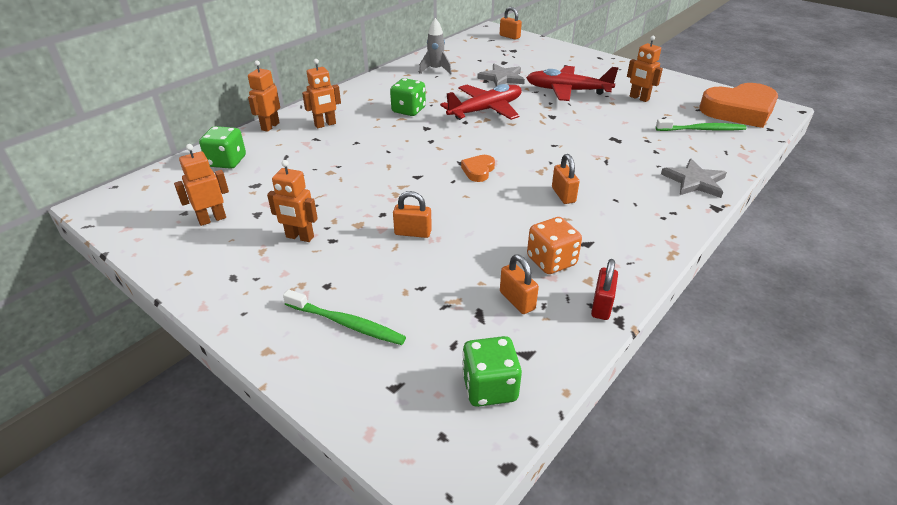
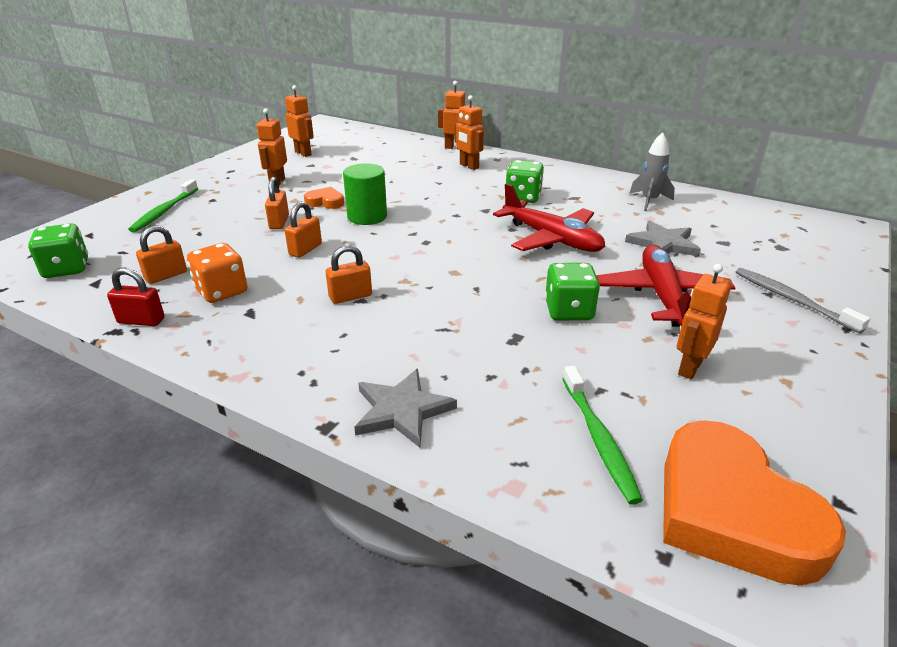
camera: 80 degrees right, 5 degrees down
green dice [199,126,246,169] -> green dice moved to [545,263,600,320]
orange heart [461,155,495,182] -> orange heart moved to [304,187,344,209]
orange padlock [500,7,522,40] -> orange padlock moved to [285,201,322,258]
none -> green cylinder [343,163,387,225]
none -> grey toothbrush [736,268,871,334]

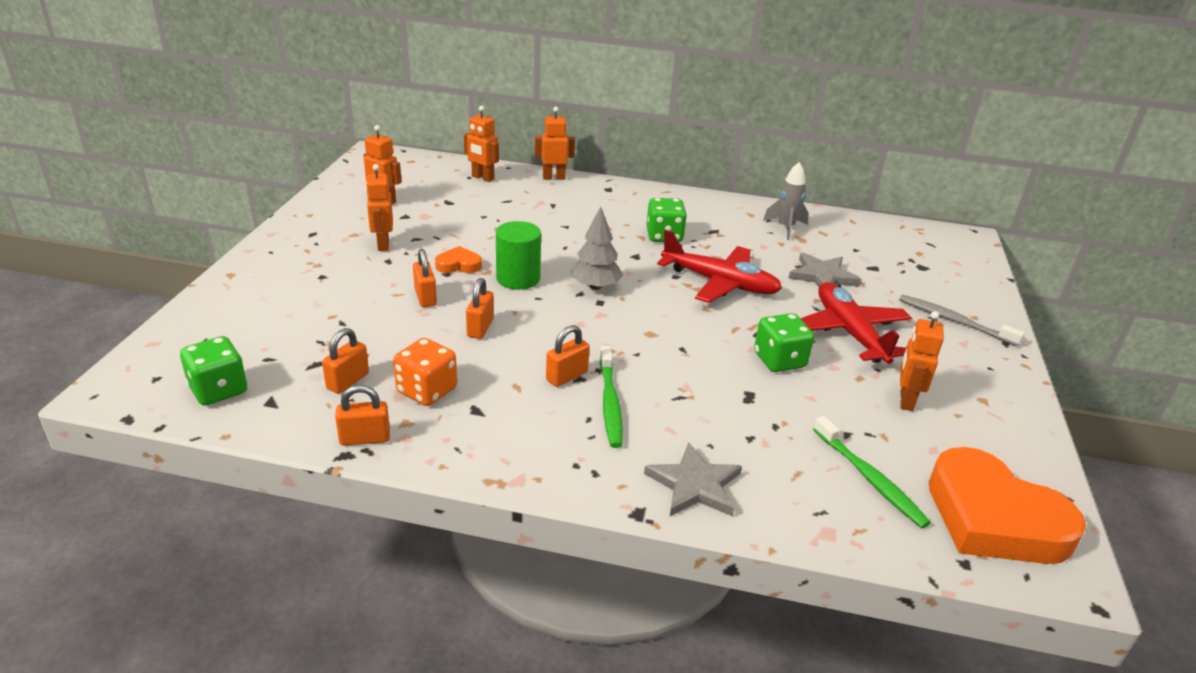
camera: 20 degrees left, 0 degrees up
red padlock [107,267,165,326] -> orange padlock [335,385,390,446]
green toothbrush [128,179,198,232] -> green toothbrush moved to [600,346,623,448]
orange robot [454,95,484,170] -> orange robot moved to [464,106,499,182]
none -> grey tree [571,206,623,290]

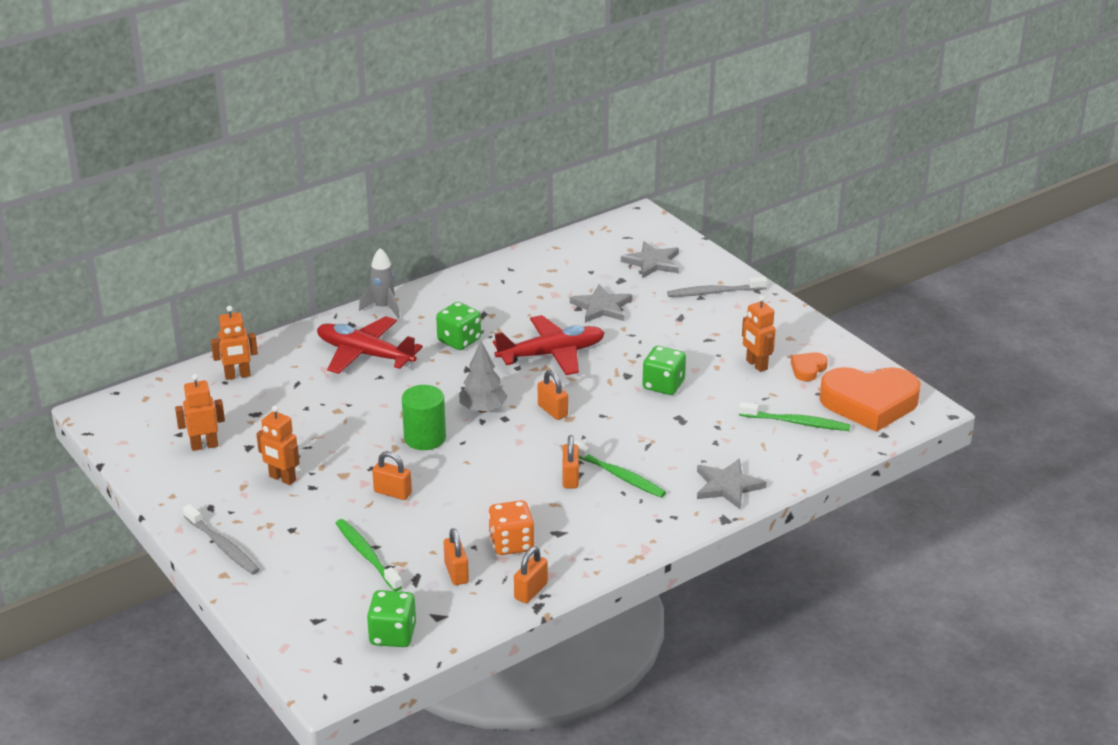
camera: 45 degrees left, 0 degrees up
orange heart [435,246,482,273] -> orange heart moved to [791,352,828,381]
orange padlock [466,278,494,339] -> orange padlock moved to [538,370,568,420]
orange robot [535,107,575,180] -> none
grey rocket [763,162,809,240] -> grey rocket moved to [359,248,400,318]
red plane [800,282,912,364] -> red plane moved to [317,316,423,374]
none -> grey toothbrush [183,504,260,575]
none -> green toothbrush [336,519,402,591]
none -> grey star [621,241,679,278]

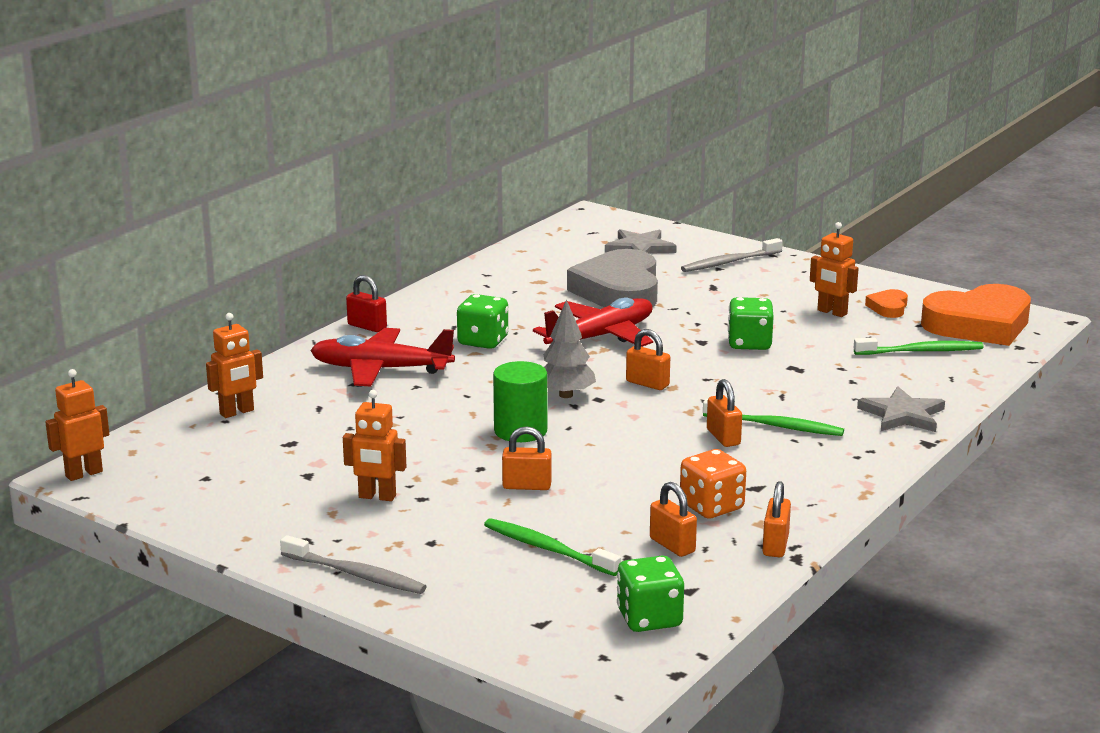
camera: 20 degrees left, 10 degrees down
orange robot [175,374,225,451] -> orange robot moved to [45,369,109,481]
grey rocket [359,248,400,318] -> red padlock [346,275,387,332]
grey star [570,284,632,323] -> grey heart [567,249,658,307]

